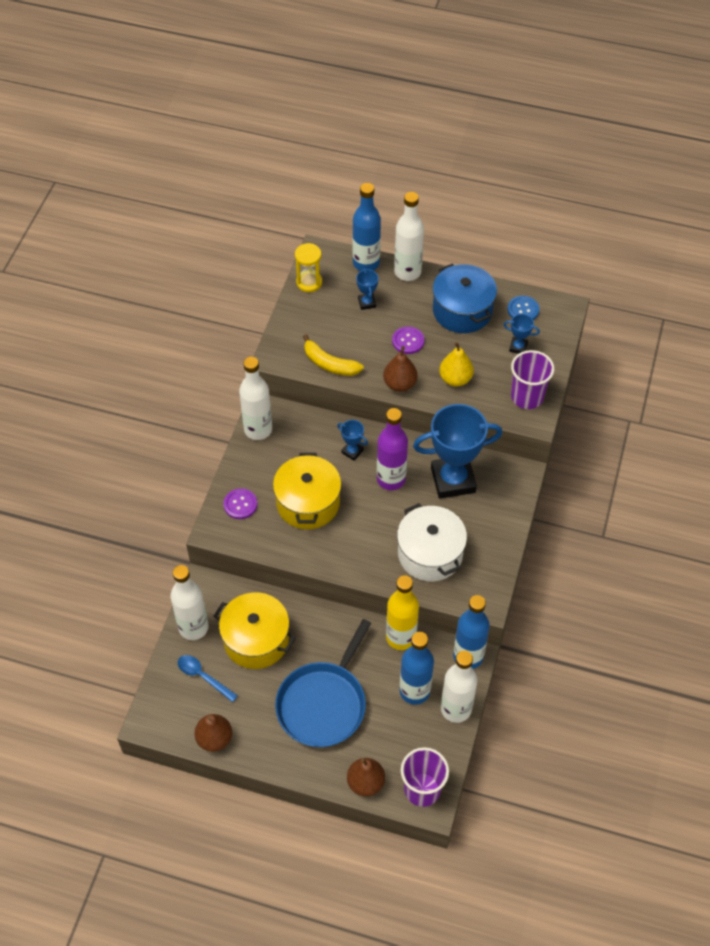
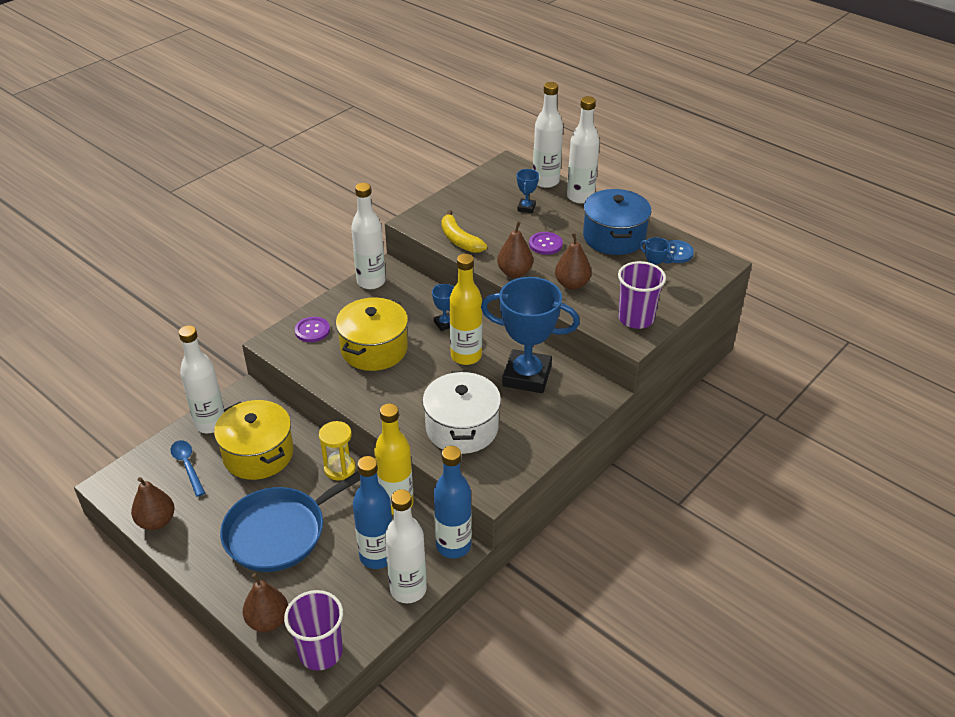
camera: 25 degrees right, 15 degrees down
yellow hourglass [295,243,322,292] -> yellow hourglass moved to [319,421,356,481]
blue bottle [353,183,381,271] -> white bottle [533,82,563,188]
purple bottle [377,408,408,490] -> yellow bottle [449,254,482,365]
yellow pear [439,342,474,387] -> brown pear [555,233,592,290]

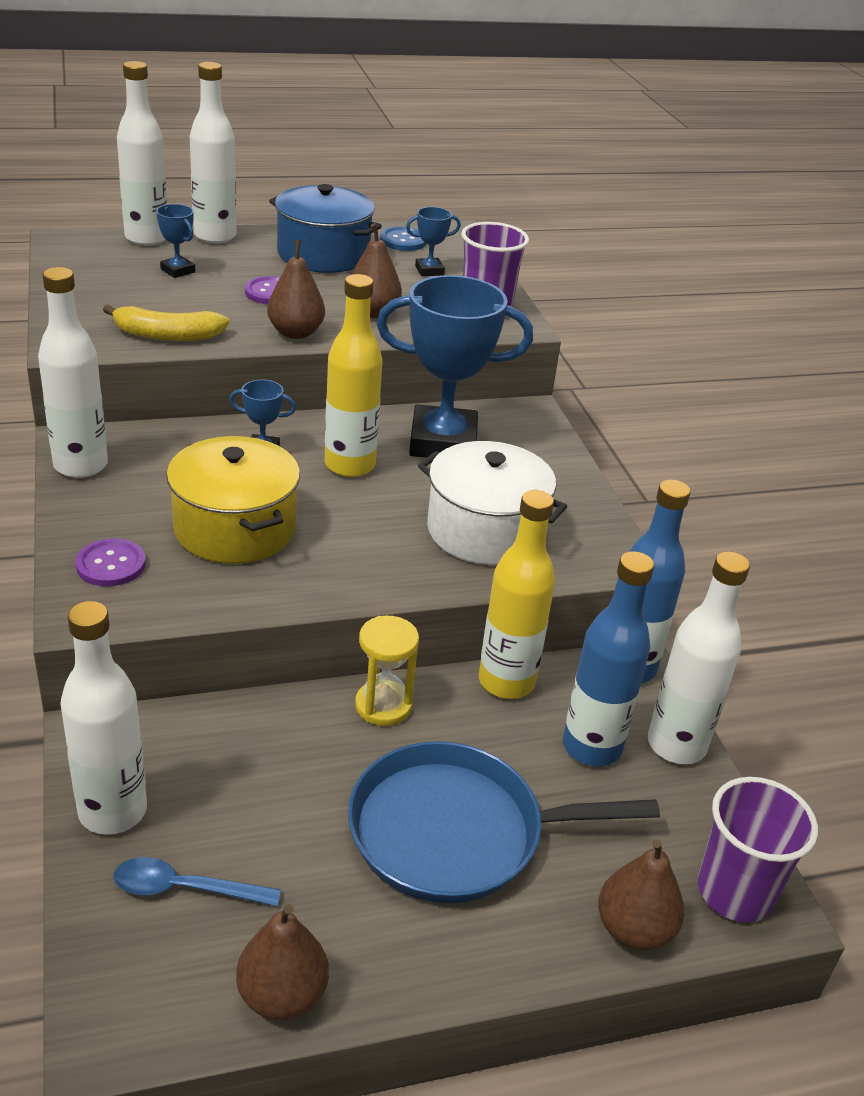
camera: 60 degrees left, 5 degrees down
yellow pot [214,400,294,480] -> none
blue pan [220,471,360,572] -> blue pan turned 90 degrees clockwise [348,741,660,903]
blue trophy [481,277,580,393] -> blue trophy turned 45 degrees clockwise [377,275,533,458]

